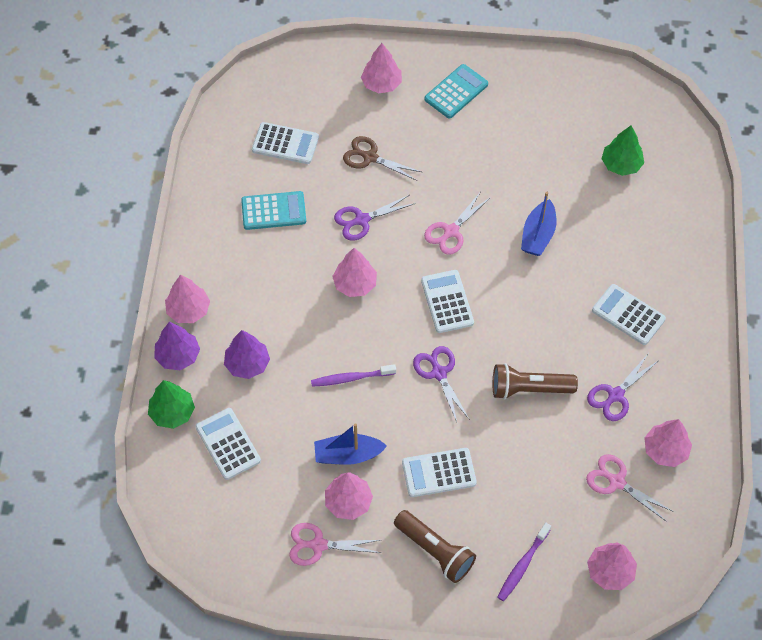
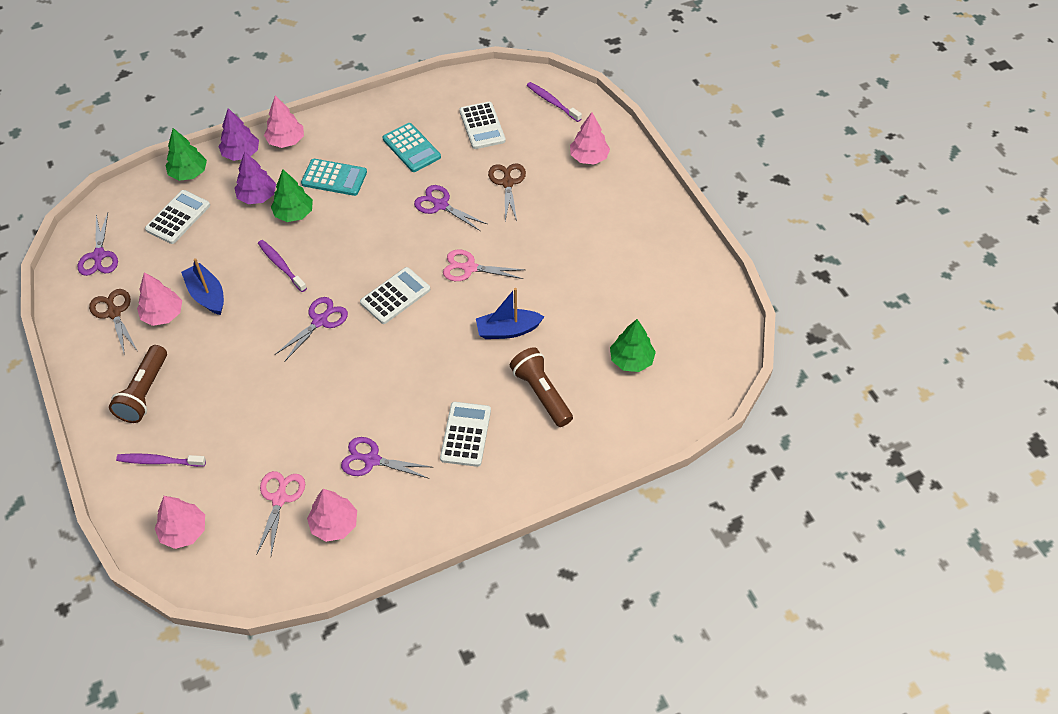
camera: 60 degrees right, 5 degrees down
pink scissors [289,523,381,566] -> brown scissors [89,289,137,356]
pink tree [332,248,377,297] -> none
white calculator [402,448,477,497] -> none
turquoise calculator [424,64,488,119] -> turquoise calculator moved to [301,159,367,196]
brown flashlight [493,363,578,400] -> brown flashlight moved to [510,347,573,427]
none -> purple scissors [78,213,118,276]
none -> green tree [271,169,313,222]
none -> purple toothbrush [527,82,582,122]

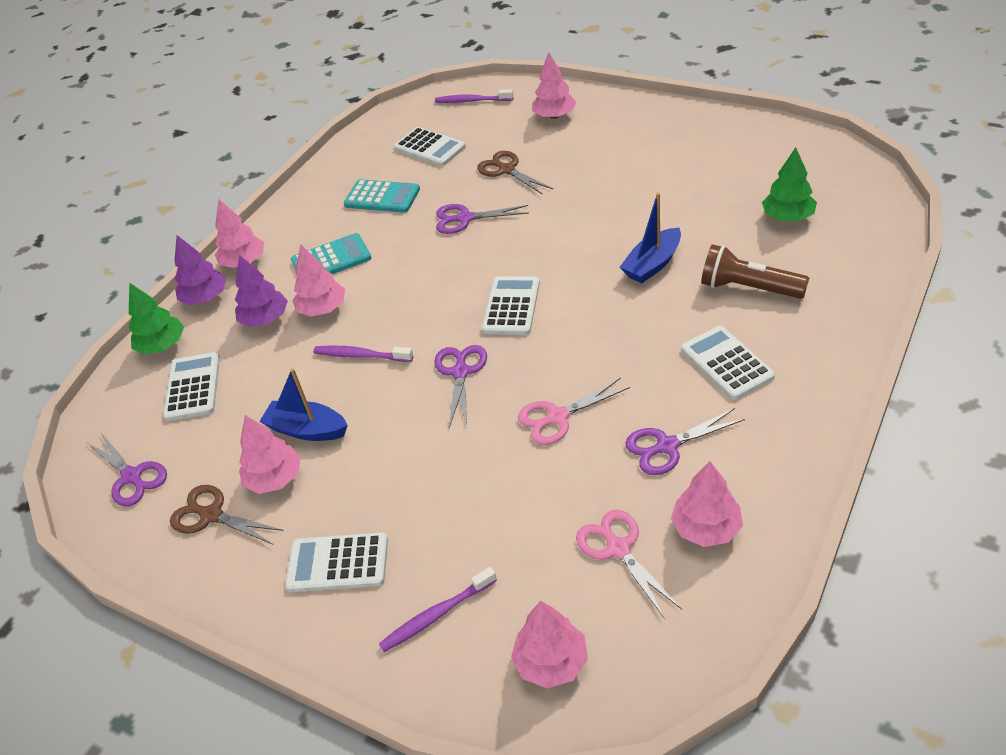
camera: 30 degrees left, 10 degrees down
brown flashlight [109,345,167,423] -> white calculator [285,532,388,592]
green tree [271,169,313,222] -> pink tree [292,244,345,317]
pink scissors [443,249,525,281] -> pink scissors moved to [518,378,630,445]

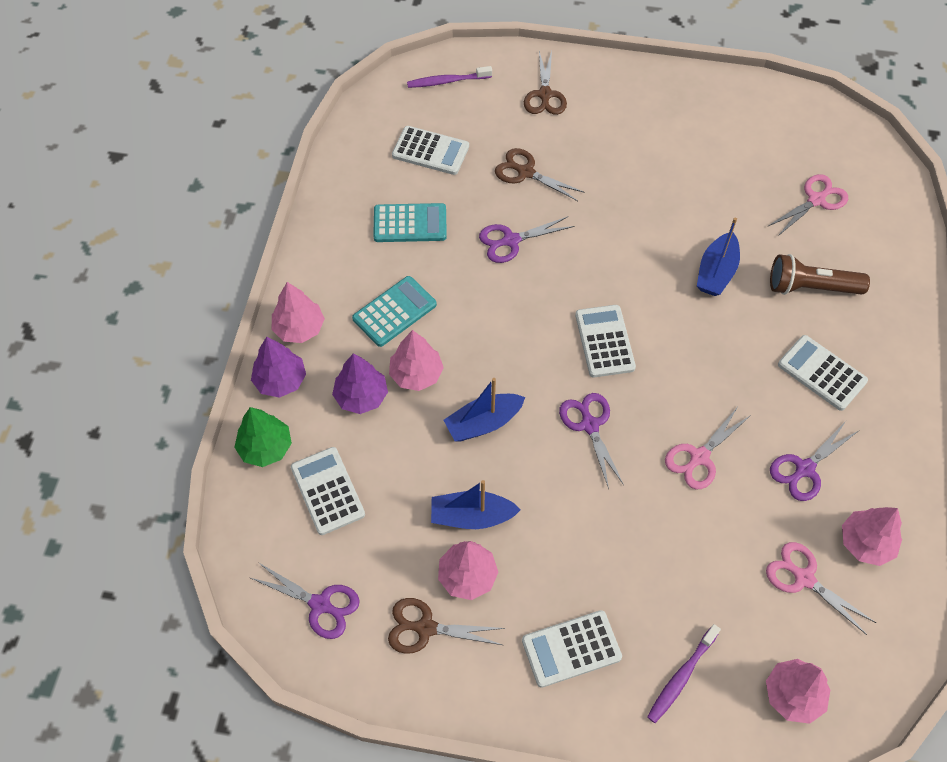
camera: 25 degrees left, 15 degrees up
purple toothbrush [313,345,413,362] -> blue boat [444,378,525,442]
pink tree [532,52,577,119] -> brown scissors [524,51,567,115]
green tree [762,147,817,221] -> pink scissors [768,174,848,236]

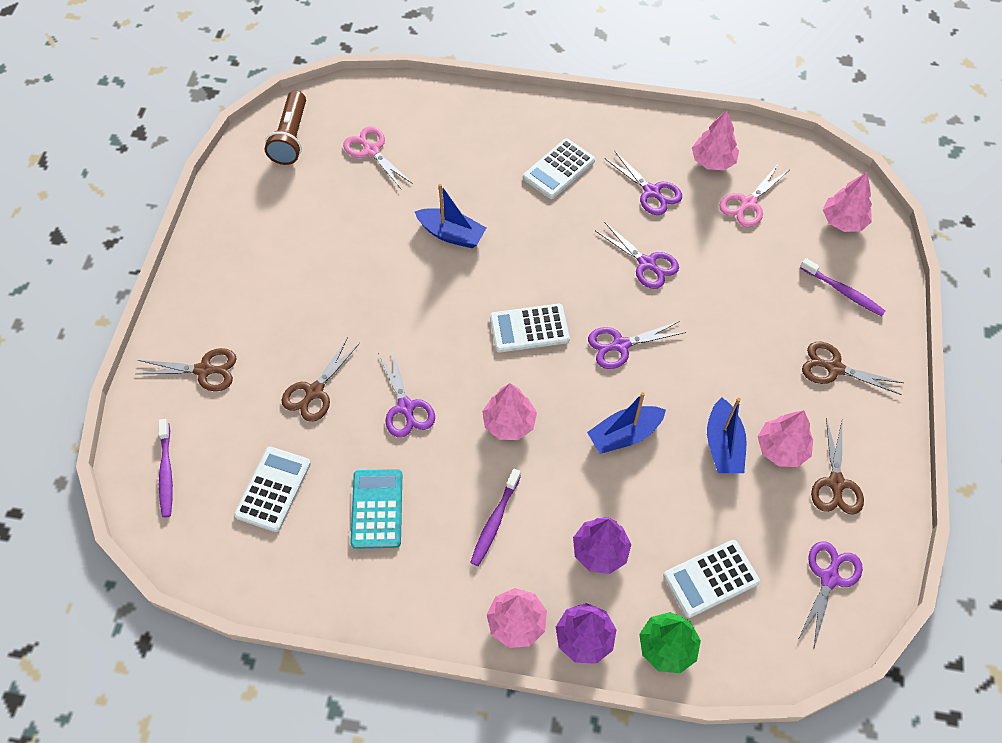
camera: 90 degrees left, 0 degrees up
turquoise calculator [352,276,437,347] -> purple toothbrush [470,469,521,566]
pink tree [389,330,444,391] -> pink tree moved to [482,383,537,440]
blue boat [444,378,525,442] -> blue boat turned 90 degrees clockwise [587,392,666,454]
white calculator [522,610,622,688] -> brown scissors [802,342,904,395]
pink scissors [665,407,751,489] -> purple scissors [596,222,679,289]
brown flashlight [770,254,870,295] -> brown flashlight moved to [265,91,306,165]

